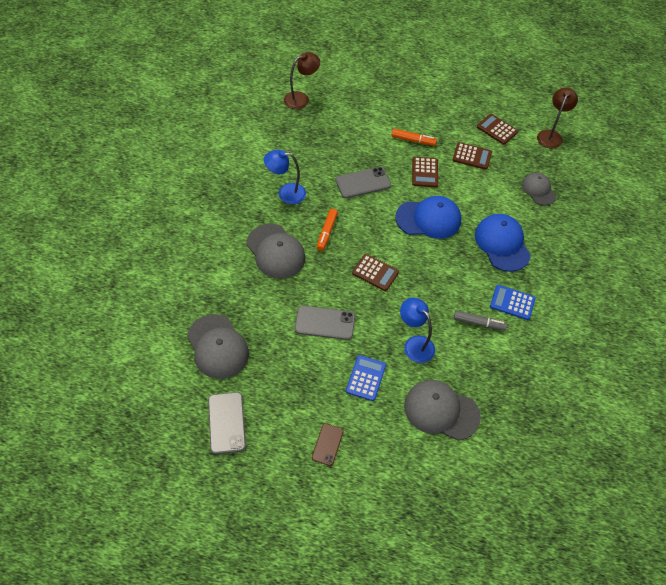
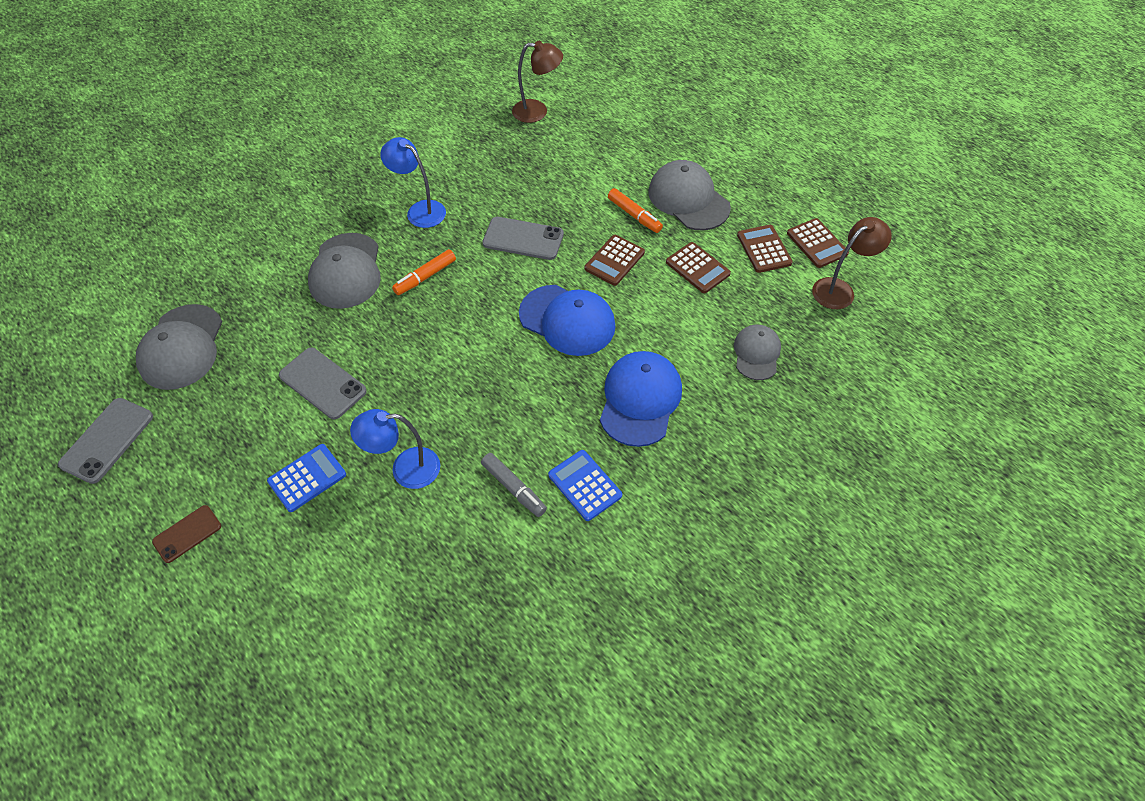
camera: 35 degrees right, 0 degrees up
brown calculator [352,254,399,291] -> brown calculator moved to [787,218,849,268]
blue lamp [400,298,435,363] -> blue lamp turned 90 degrees counterclockwise [350,409,440,489]
grey cap [404,380,481,441] -> grey cap moved to [648,160,731,230]

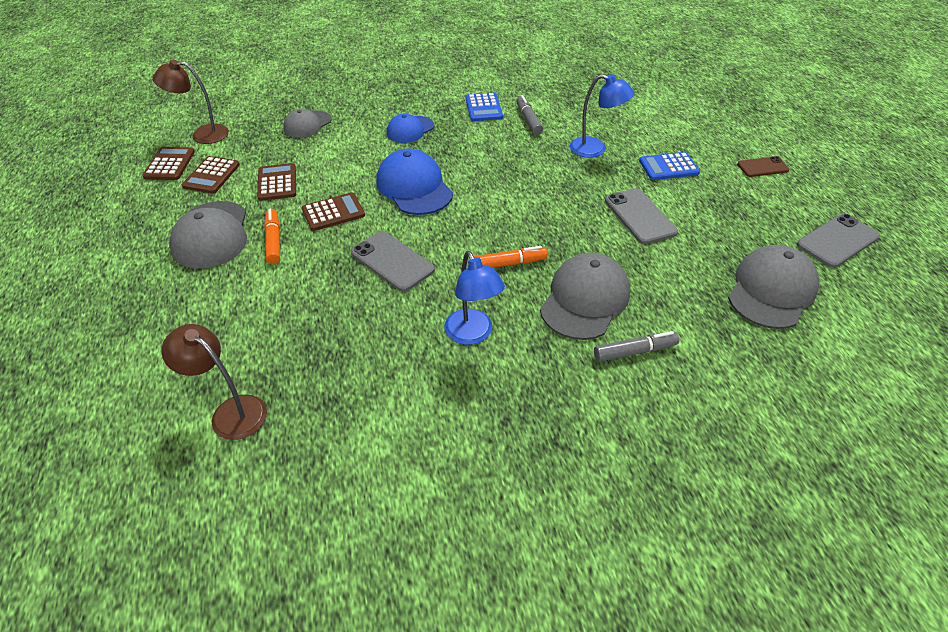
camera: 150 degrees left, 10 degrees down
blue cap [600,351,682,447] -> blue cap [387,114,434,143], size x0.62
none -> grey marker [594,331,679,362]

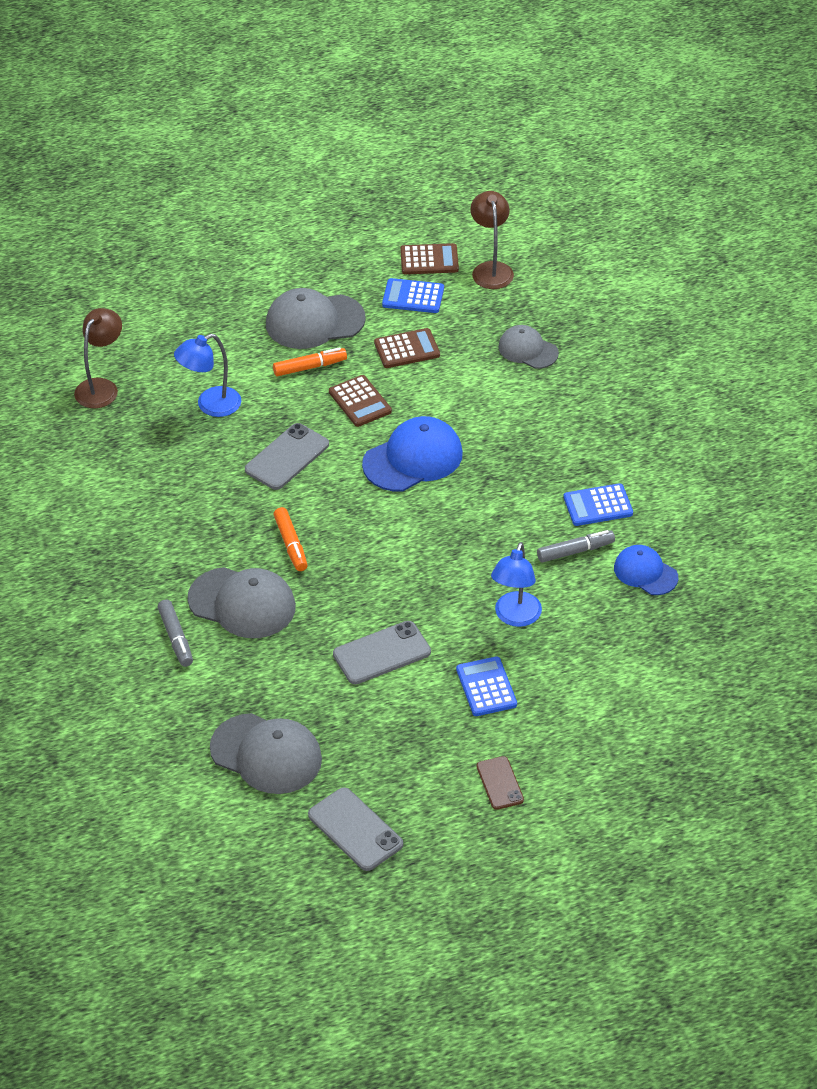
camera: 85 degrees right, 0 degrees up
brown calculator [182,156,240,194] -> blue calculator [382,278,444,313]
blue cap [387,114,434,143] -> blue cap moved to [614,545,678,595]
blue lamp [445,251,505,345] -> blue lamp moved to [174,334,241,417]

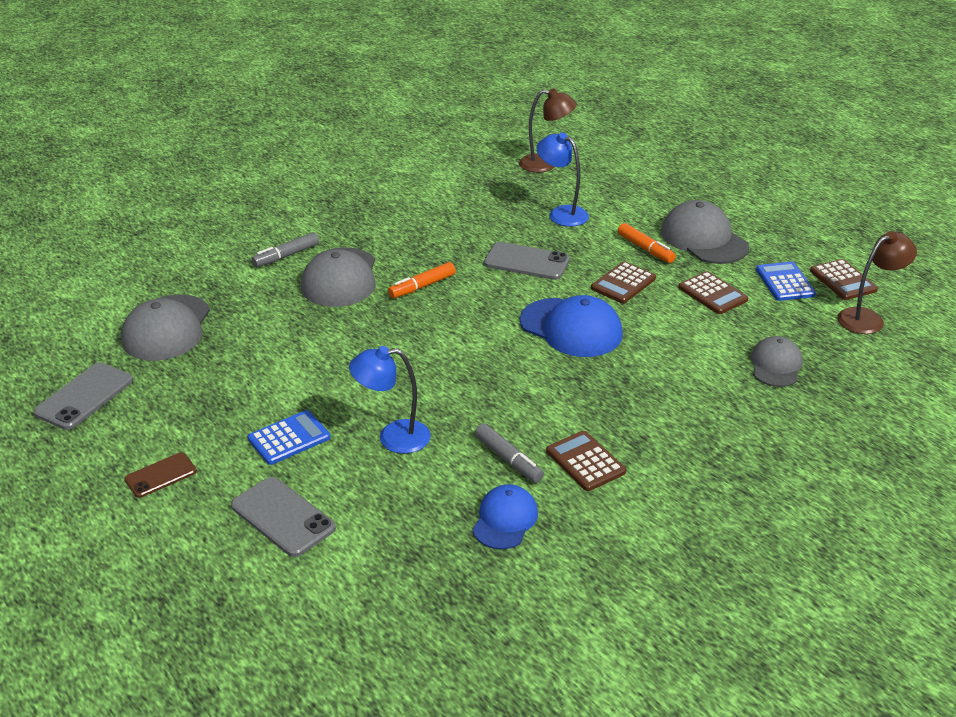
camera: 70 degrees right, 10 degrees down
grey phone [333,621,431,684] -> grey phone moved to [231,477,336,557]
blue calculator [563,483,633,526] -> brown calculator [546,431,626,491]

